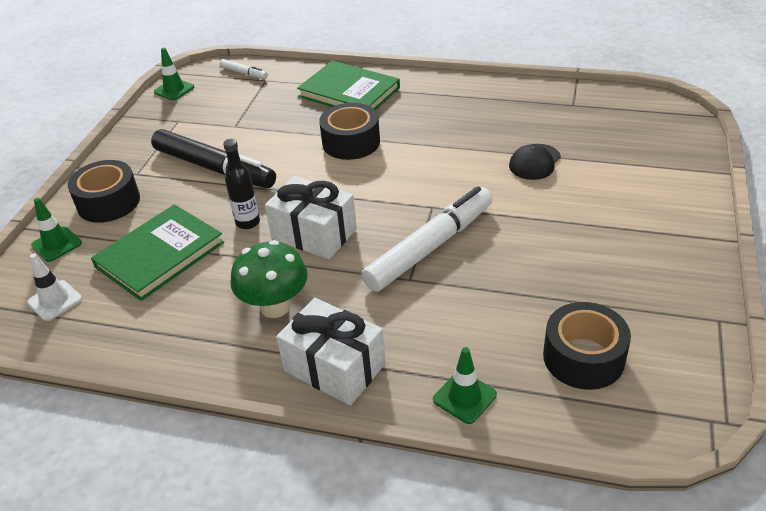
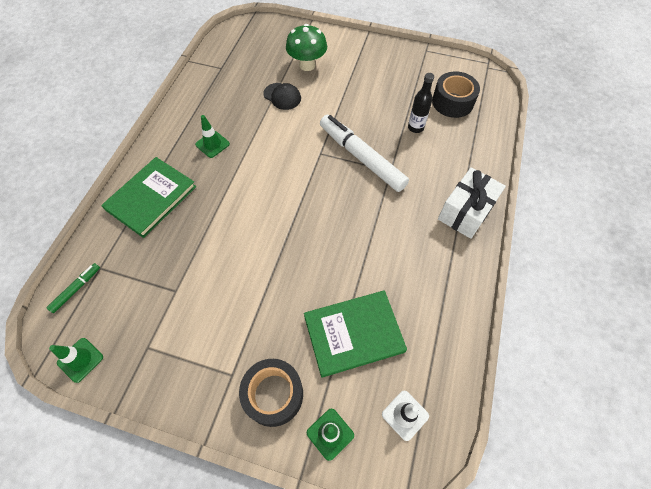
camera: 90 degrees left, 20 degrees up
green book [91,204,224,301] -> green book turned 60 degrees counterclockwise [304,290,407,377]
black marker [151,129,276,188] -> none
white marker [219,59,268,79] -> green marker [46,263,100,313]
black bottle [223,139,260,229] -> black bottle moved to [408,73,434,133]
green mushroom [231,240,308,318] -> green mushroom moved to [286,24,327,71]
white gift [265,176,357,259] -> none
black tape [319,103,380,160] -> none
green traffic cone [433,347,497,424] -> green traffic cone moved to [195,115,230,158]

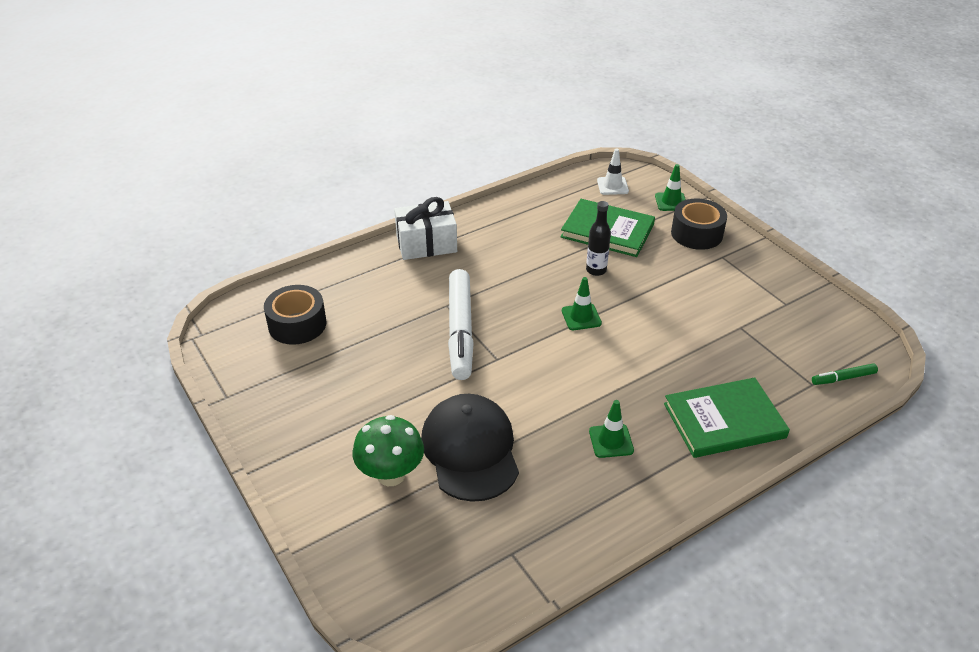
camera: 140 degrees left, 20 degrees down
green traffic cone [49,338,103,383] -> green traffic cone moved to [562,277,602,330]
black cap [263,83,301,110] -> black cap [421,394,519,502], size x1.93
black bottle [408,73,434,133] -> black bottle moved to [586,201,611,276]

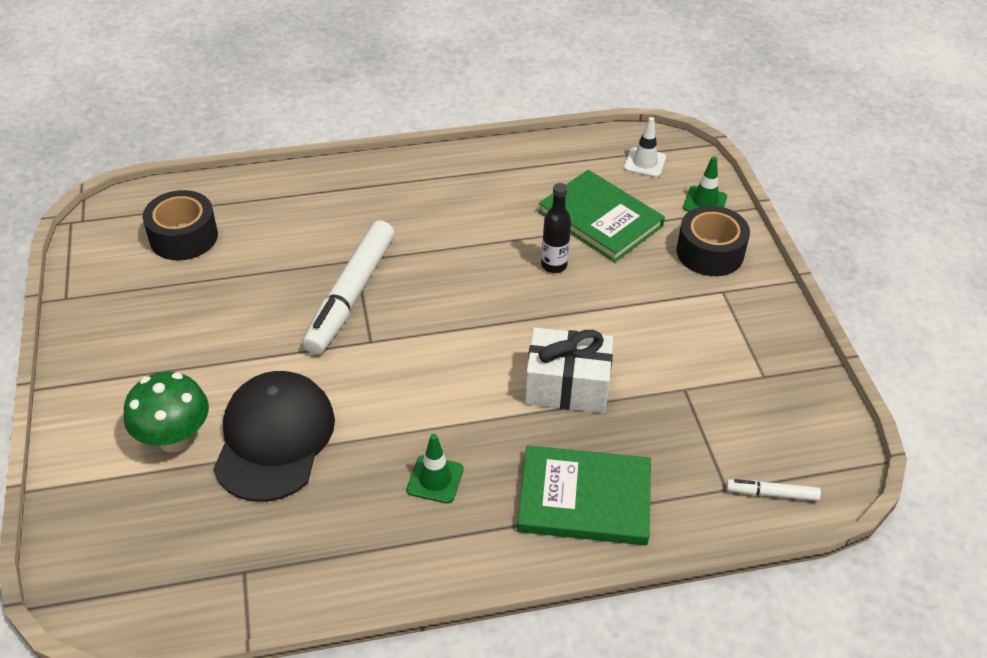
camera: 20 degrees right, 5 degrees up
white gift [394,197,457,260] -> white gift moved to [525,327,613,413]
green traffic cone [562,277,602,330] -> none
green marker [812,363,878,385] -> white marker [726,479,821,501]

